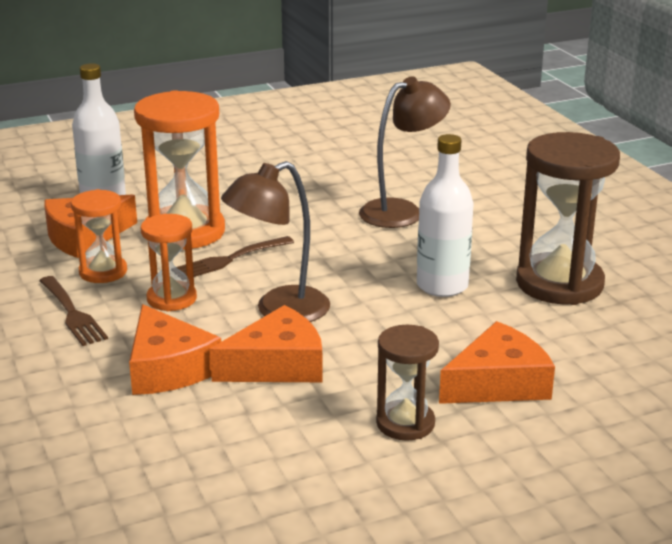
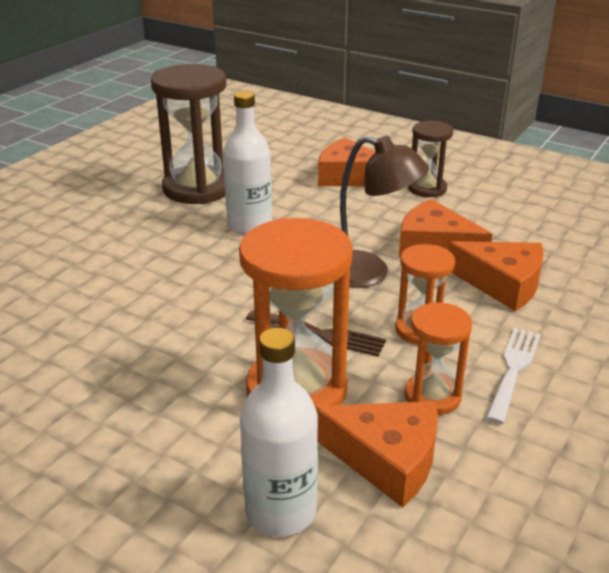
camera: 125 degrees left, 5 degrees up
brown fork [39,276,108,346] -> white fork [486,328,541,424]
orange cheese [129,304,221,395] -> orange cheese turned 90 degrees clockwise [447,241,544,311]
brown lamp [359,76,451,228] -> none

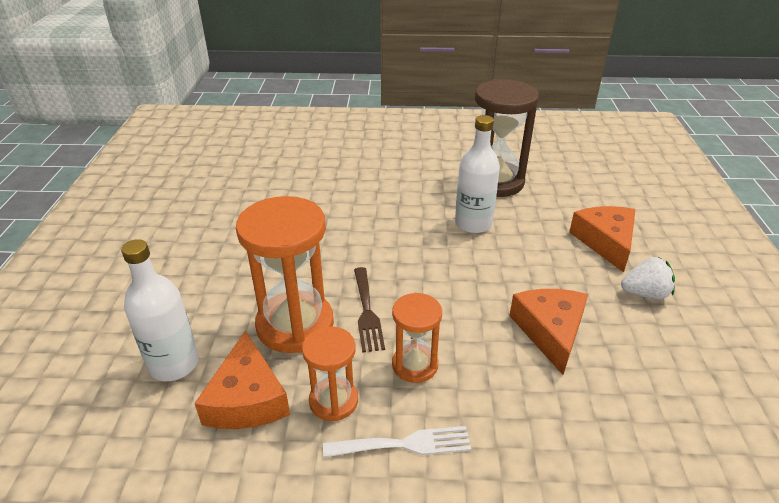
camera: 60 degrees right, 5 degrees up
brown lamp [340,136,429,288] -> none
brown hourglass [408,121,453,197] -> white strawberry [621,257,675,299]
orange cheese [447,241,544,311] -> none

